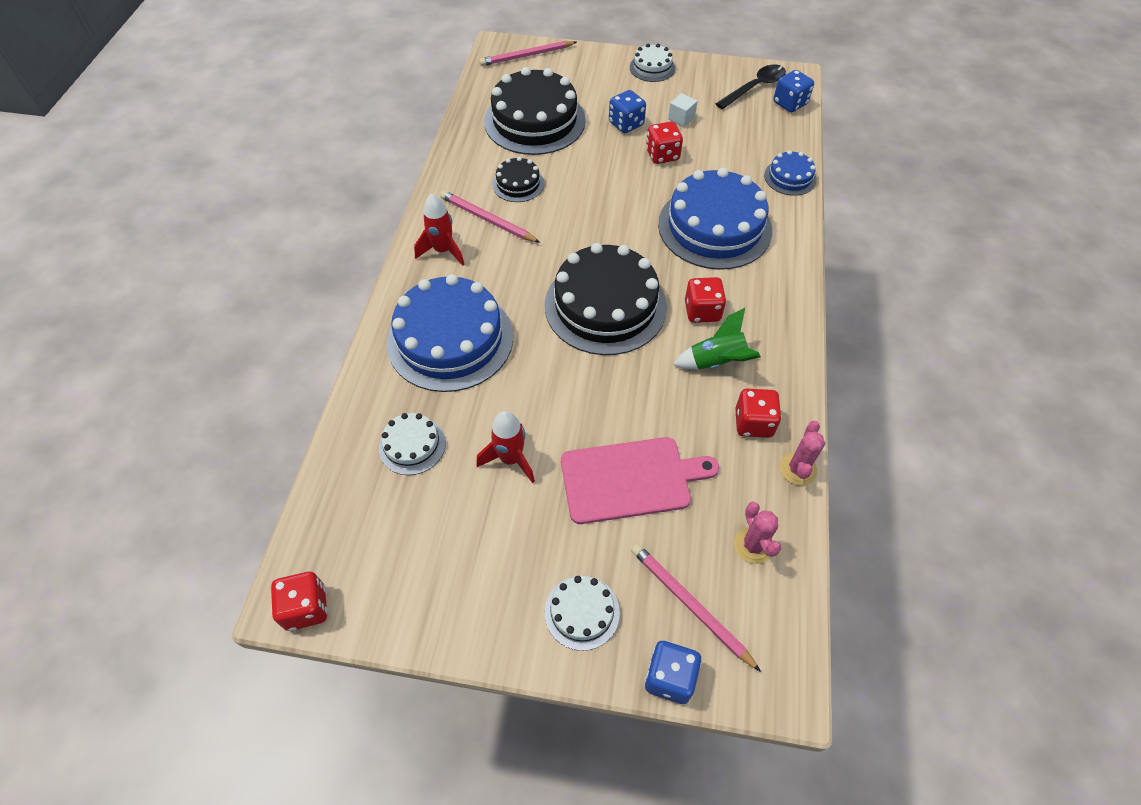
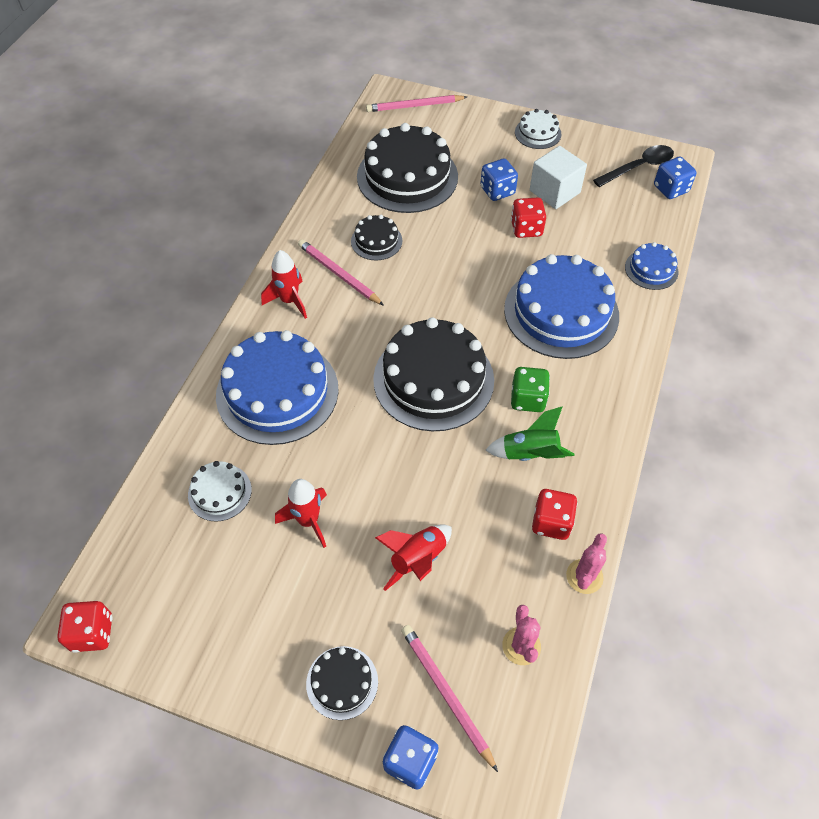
camera: 10 degrees right, 0 degrees up
white cake [545,576,620,651] -> black cake [306,646,378,720]
pink cutting board [561,437,719,524] -> red rocket [375,524,452,591]
white cube [668,93,697,127] -> white cube [530,146,587,209], size x1.84
red dice [685,277,726,323] -> green dice [511,367,550,412]

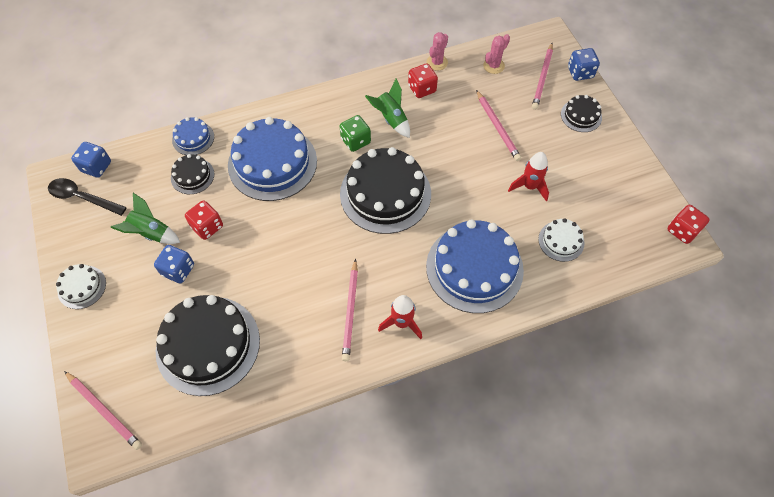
camera: 130 degrees left, 5 degrees up
black cake [351,215,402,260] -> black cake moved to [171,154,214,194]
red rocket [375,524,452,591] -> pink pencil [476,90,521,161]
white cube [530,146,587,209] -> green rocket [110,193,180,244]
pink cactus [566,533,607,594] -> pink cactus turned 45 degrees counterclockwise [427,32,448,71]

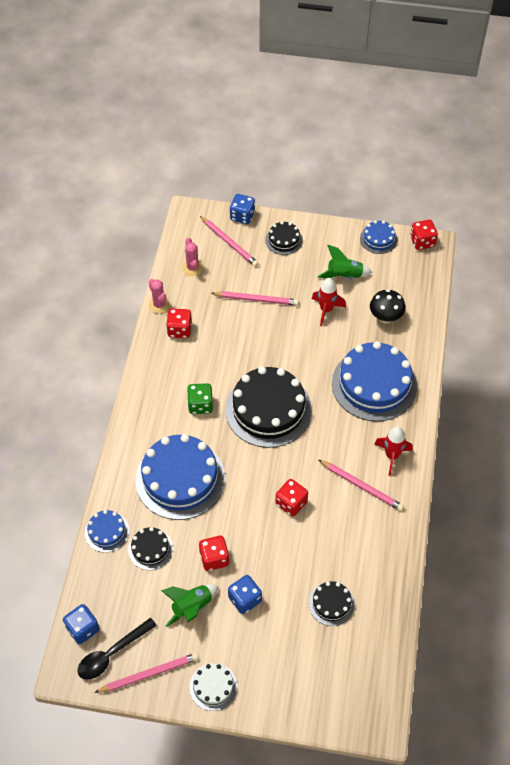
camera: 60 degrees left, 5 degrees down
pink pencil [64,371,142,450] -> pink pencil moved to [94,653,199,693]
black cake [156,295,260,396] -> black cake [309,581,355,626], size x0.48
green rocket [365,78,410,138] -> green rocket moved to [318,245,372,279]
white cake [538,218,584,262] -> black mushroom [370,289,405,324]
none -> red dice [276,479,308,516]
none -> blue cake [360,220,398,254]

